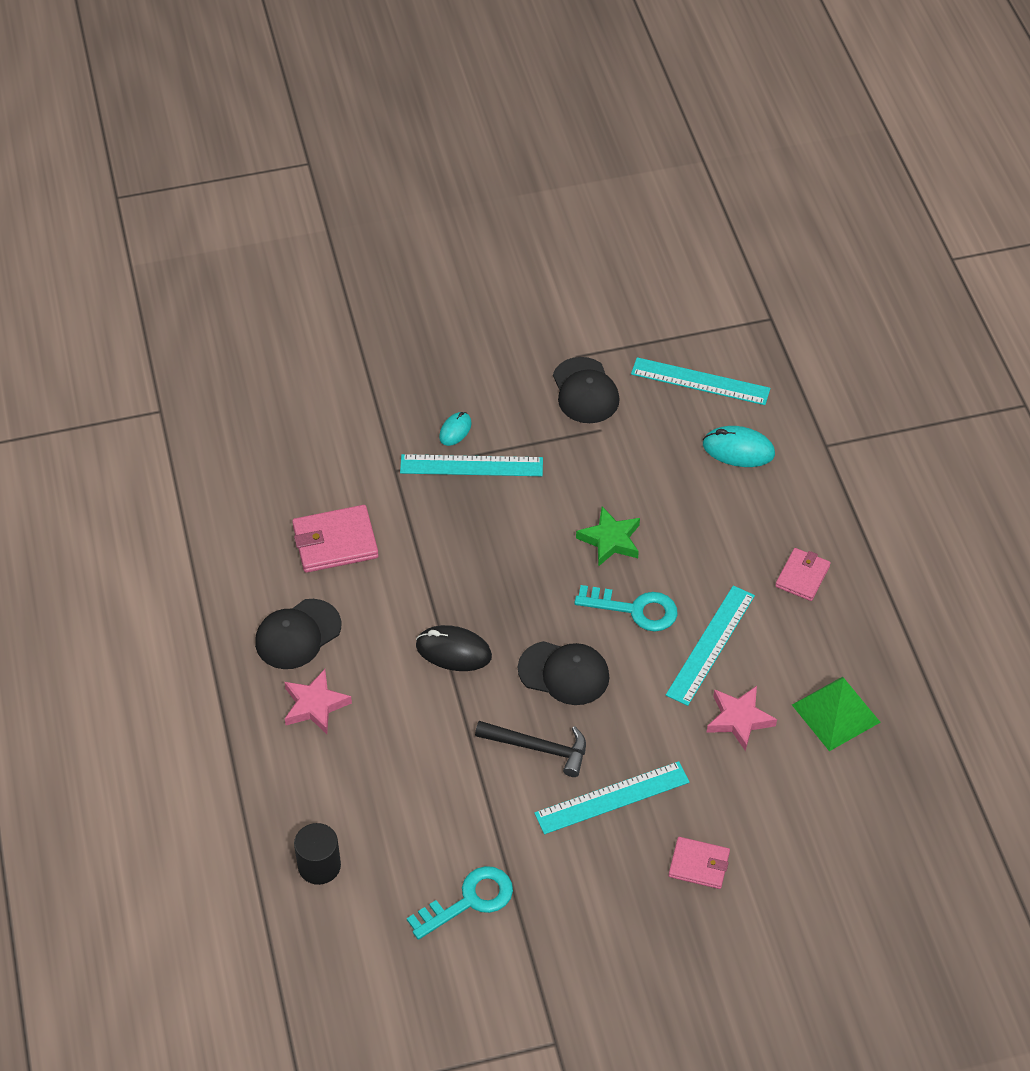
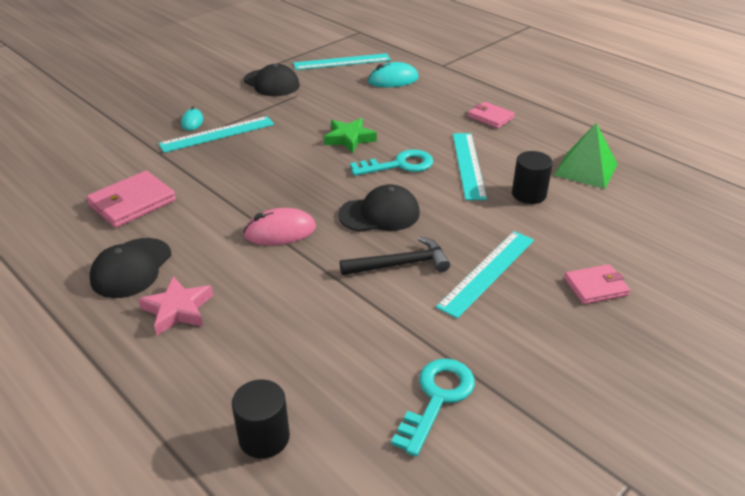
camera: 30 degrees left, 15 degrees down
black mouse [416,625,492,671] -> pink mouse [243,208,316,245]
pink star [707,686,777,751] -> black cylinder [512,151,553,204]
pink wallet [775,548,831,601] -> pink wallet turned 45 degrees counterclockwise [468,102,515,128]

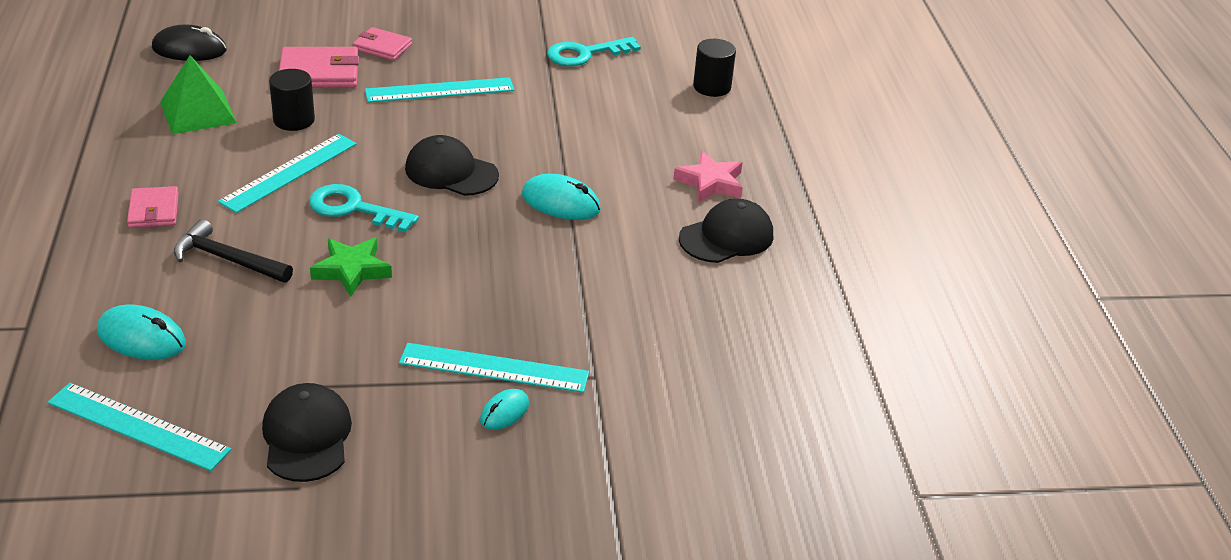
camera: 145 degrees left, 0 degrees up
pink wallet [86,171,176,228] -> pink wallet moved to [279,47,359,88]
pink mouse [243,208,316,245] -> turquoise mouse [522,174,601,220]
black hammer [340,237,450,275] -> black hammer moved to [174,219,293,283]
none -> black mouse [152,24,227,61]

